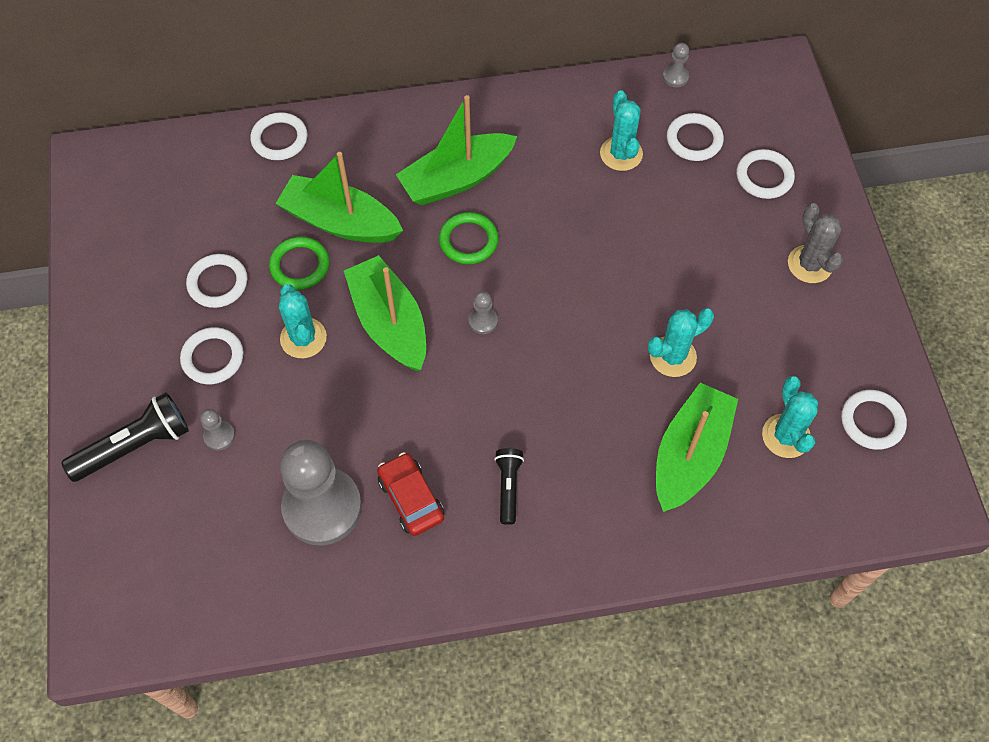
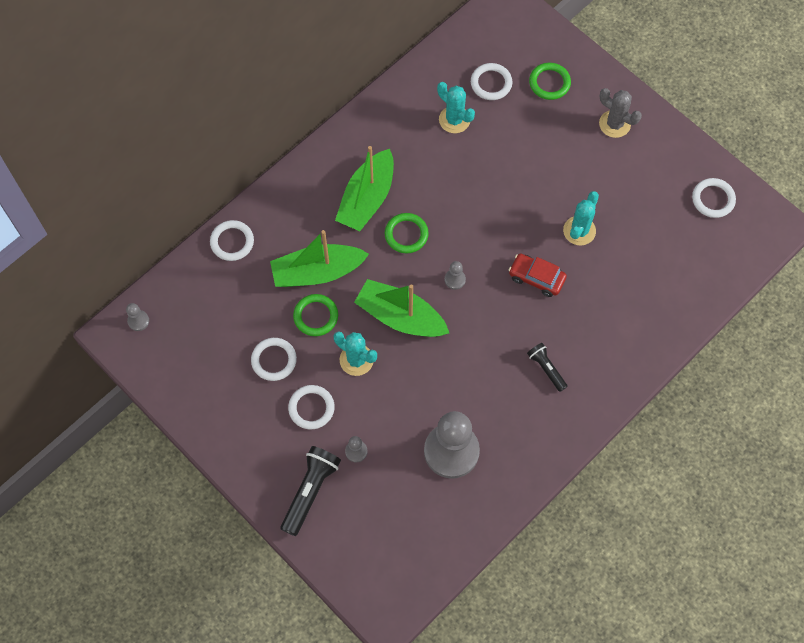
camera: 35 degrees left, 5 degrees up
red car [377,452,444,536] -> red car moved to [509,253,567,297]
green boat [656,383,738,512] -> none
grey pawn [663,43,689,87] -> grey pawn moved to [126,303,149,331]
white ring [737,149,795,199] -> green ring [529,63,571,100]
turquoise cactus [762,376,818,458] -> none

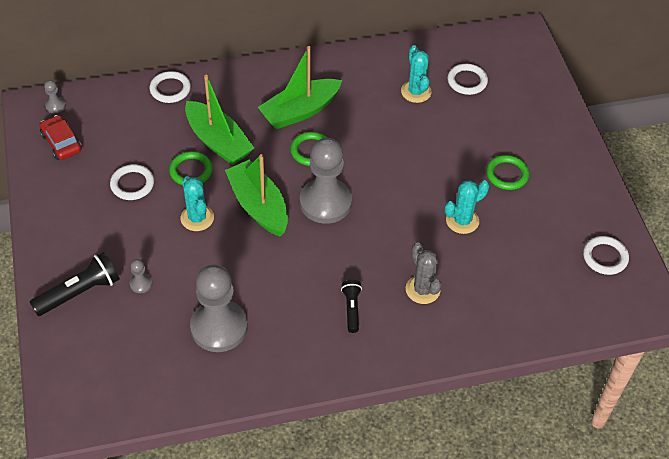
camera: 30 degrees right, 15 degrees down
green boat [270,230,369,287] -> green boat turned 150 degrees counterclockwise [185,75,254,165]
white ring [288,385,335,429] -> none
grey pawn [445,261,466,290] -> grey pawn [300,138,352,224], size x2.49
red car [509,253,567,297] -> red car moved to [39,115,82,160]
green ring [529,63,571,100] -> green ring moved to [486,155,530,190]
grey cactus [599,88,642,138] -> grey cactus moved to [406,242,442,304]

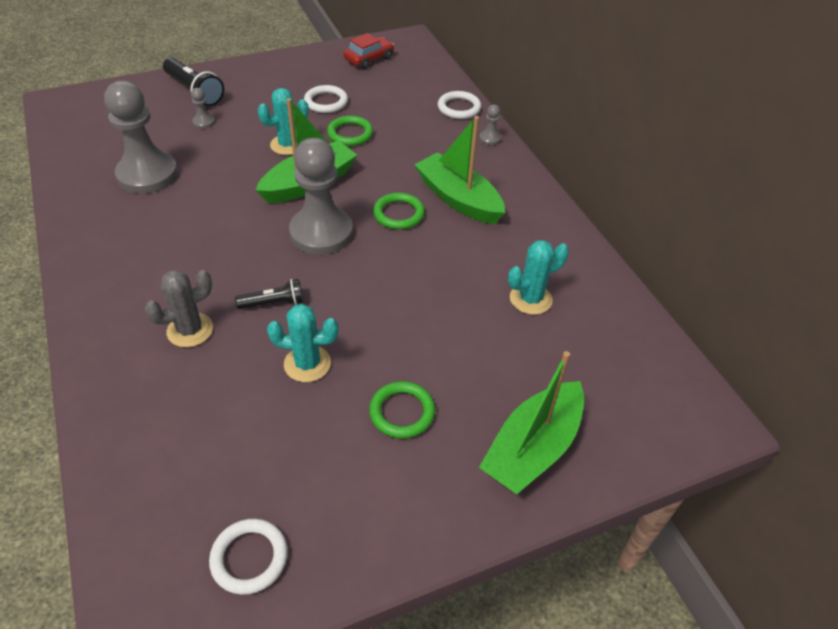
camera: 80 degrees right, 5 degrees down
grey pawn [44,80,66,113] -> grey pawn moved to [479,105,501,145]
green boat [185,75,254,165] -> green boat moved to [479,351,584,494]
black flashlight [341,280,362,333] -> black flashlight moved to [235,279,303,309]
turquoise cactus [445,180,489,234] -> turquoise cactus turned 45 degrees counterclockwise [267,304,339,382]
white ring [448,64,488,95] -> none

